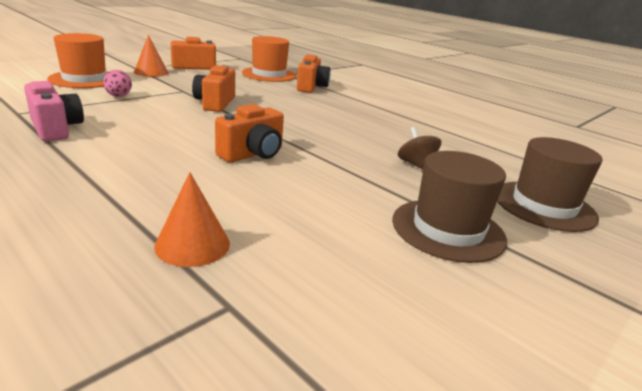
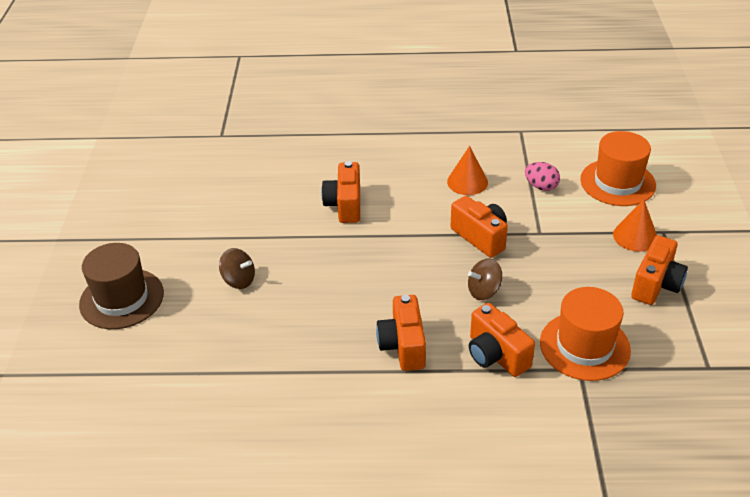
camera: 140 degrees right, 15 degrees up
pink camera [24,81,84,141] -> none
orange cone [154,172,230,267] -> orange cone moved to [447,146,488,195]
brown hat [392,151,507,263] -> none
none -> orange camera [376,295,426,371]
none -> brown spinning top [468,258,502,300]

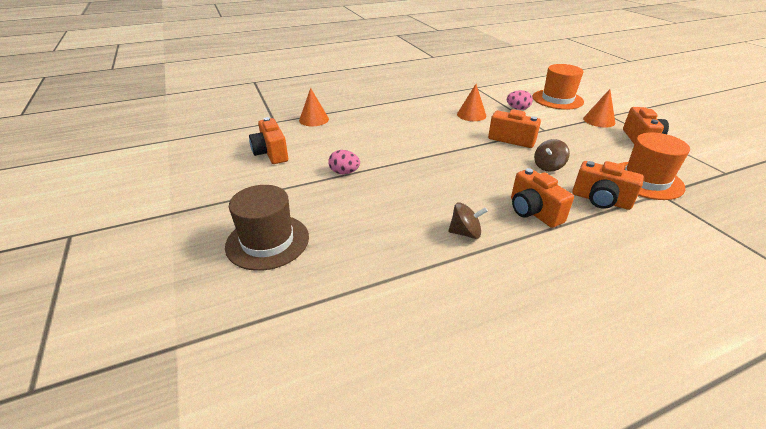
camera: 25 degrees left, 5 degrees down
brown spinning top [219,248,255,289] -> brown spinning top moved to [448,202,488,239]
orange camera [321,161,360,223] -> orange camera moved to [249,117,288,164]
none -> orange cone [299,88,329,126]
none -> pink egg [328,150,360,174]

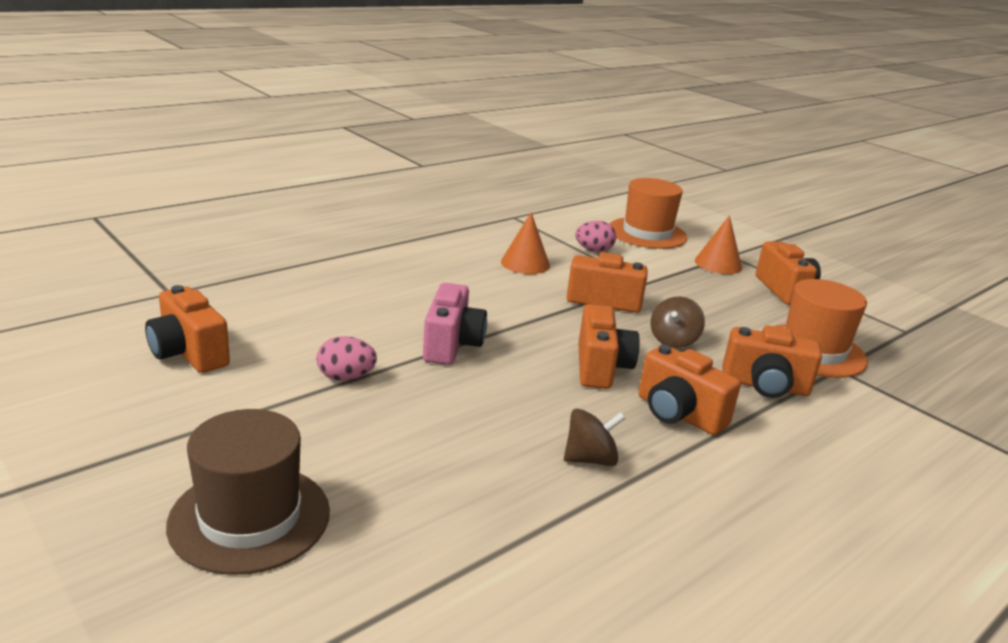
camera: 20 degrees left, 10 degrees down
orange cone [299,88,329,126] -> none
none -> pink camera [423,283,487,365]
none -> orange camera [578,304,640,389]

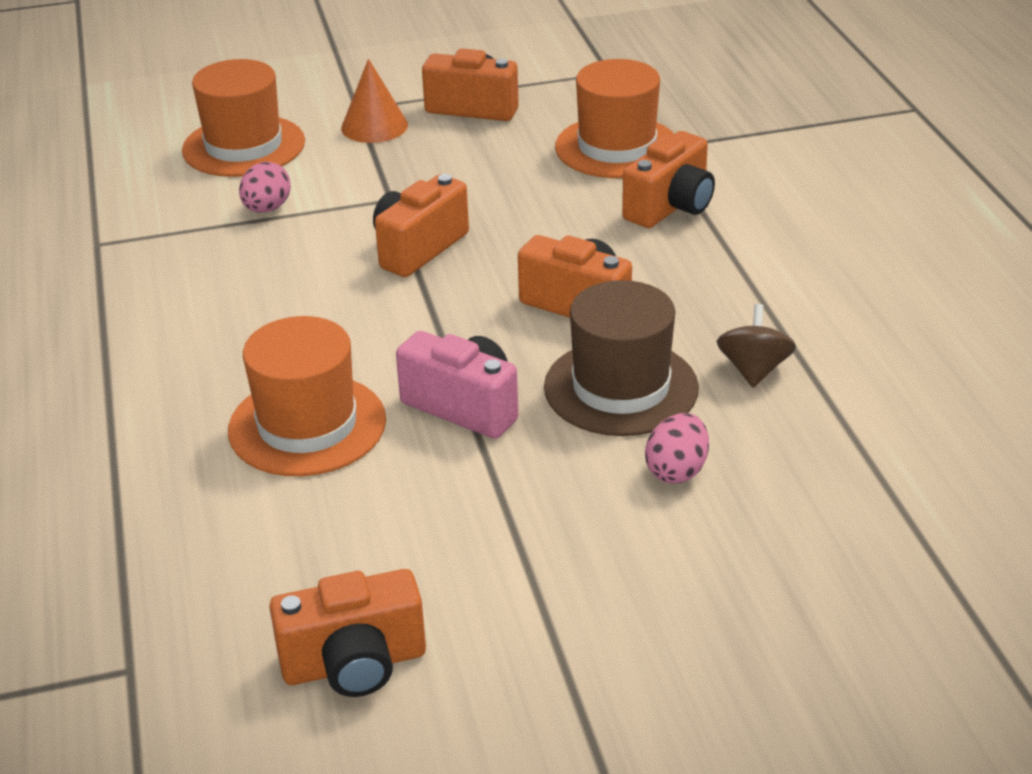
camera: 60 degrees left, 10 degrees up
brown hat [166,409,330,575] -> brown hat moved to [544,280,699,436]
pink egg [317,336,377,381] -> pink egg moved to [645,413,709,484]
orange cone [501,212,550,274] -> none
orange camera [638,345,741,435] -> none
brown spinning top [651,297,705,348] -> none
none -> orange hat [228,316,386,476]

